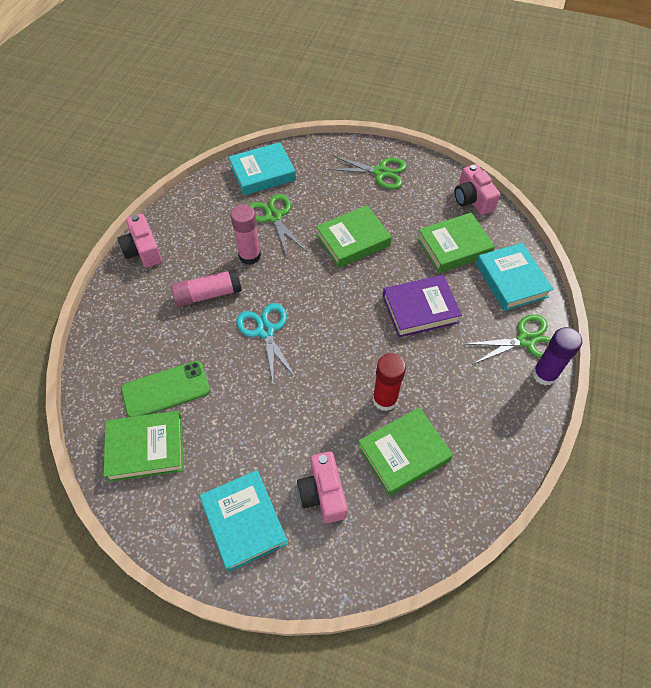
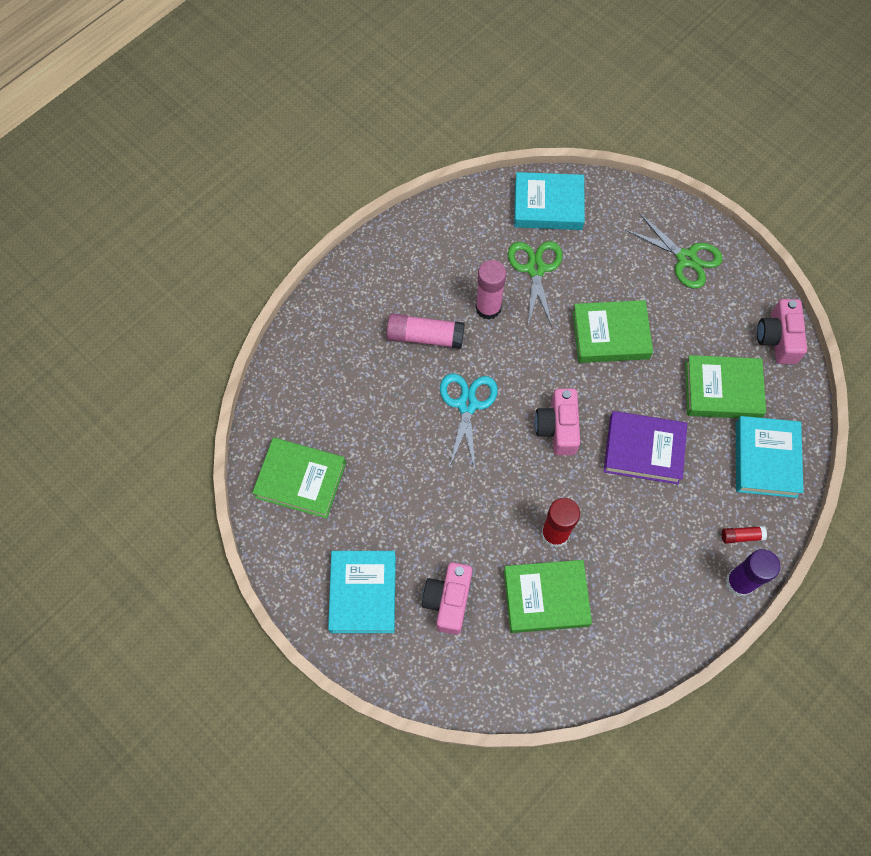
camera: 25 degrees right, 10 degrees up
pink camera [117,214,162,268] -> pink camera moved to [535,389,580,455]
green phone [121,361,210,417] -> none
green scissors [465,314,551,365] -> red glue stick [722,526,767,544]

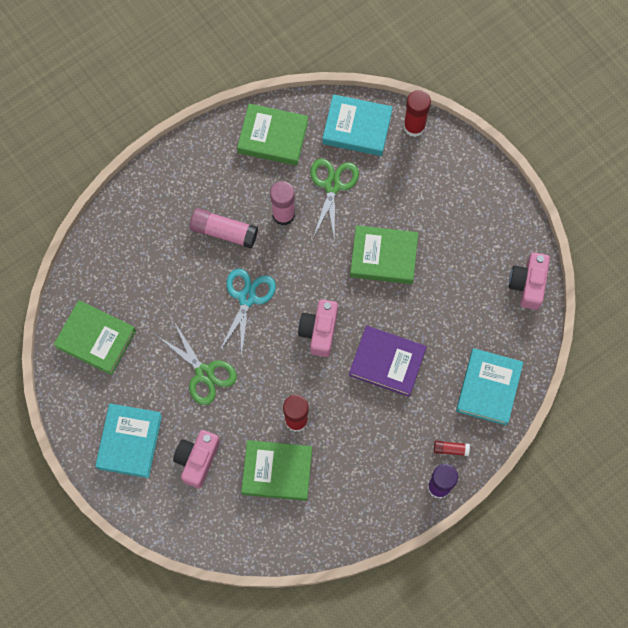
camera: 10 degrees right, 5 degrees up
green scissors [625,213,723,288] -> green scissors moved to [159,323,237,405]
green book [685,355,766,418] -> green book moved to [237,104,308,166]
none -> red glue stick [403,90,431,137]

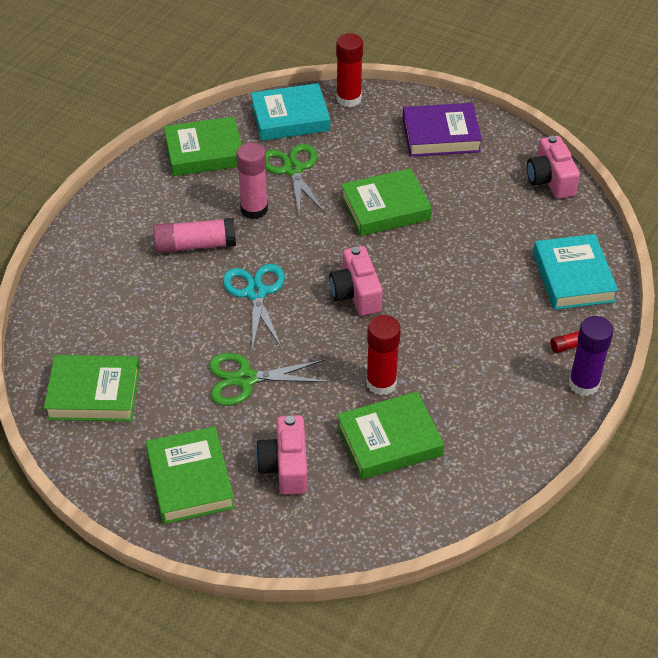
camera: 25 degrees left, 25 degrees down
turquoise book [95,403,162,478] -> green book [145,426,235,524]
green scissors [159,323,237,405] -> green scissors turned 150 degrees clockwise [209,353,328,406]
purple book [349,326,427,397] -> purple book moved to [403,103,482,157]

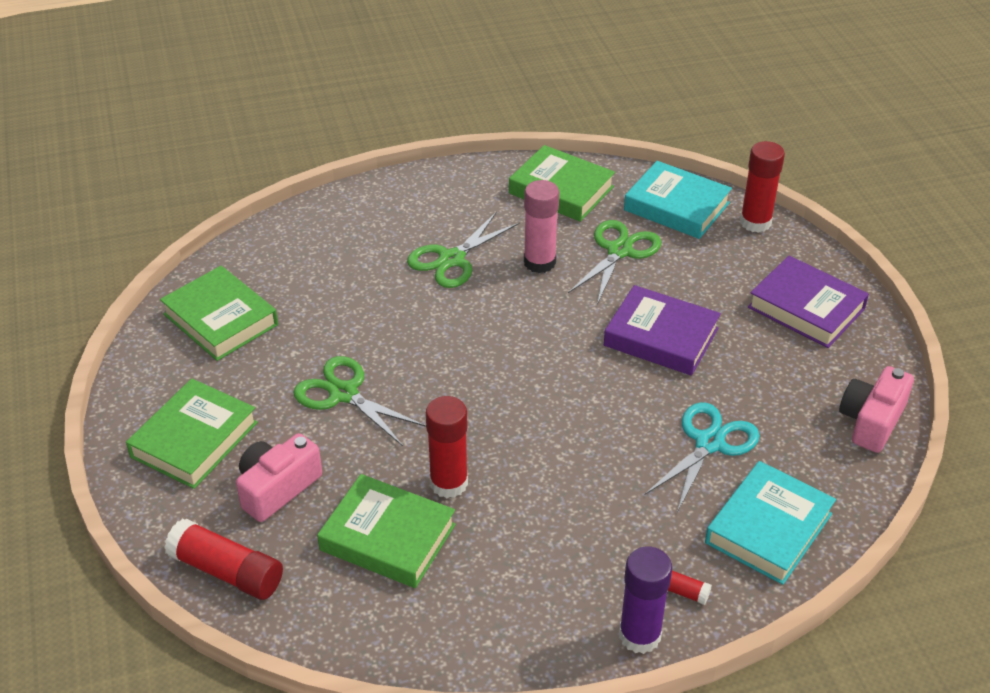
camera: 45 degrees right, 5 degrees down
pink glue stick [153,218,236,253] -> green scissors [407,211,520,288]
turquoise scissors [223,264,285,350] -> turquoise scissors moved to [645,402,760,512]
pink camera [329,246,383,316] -> none
green book [341,168,432,236] -> purple book [604,285,721,376]
none -> red glue stick [164,519,283,600]

